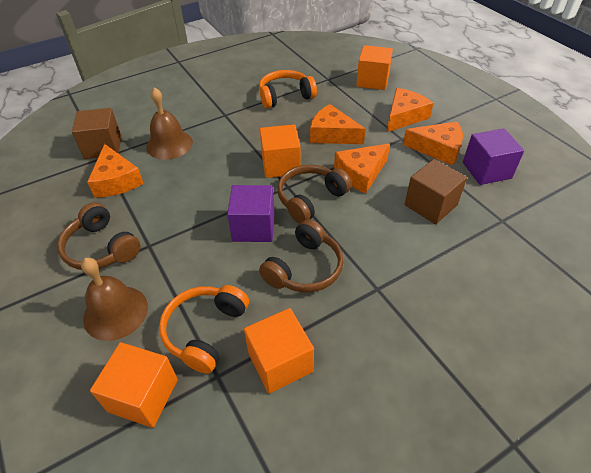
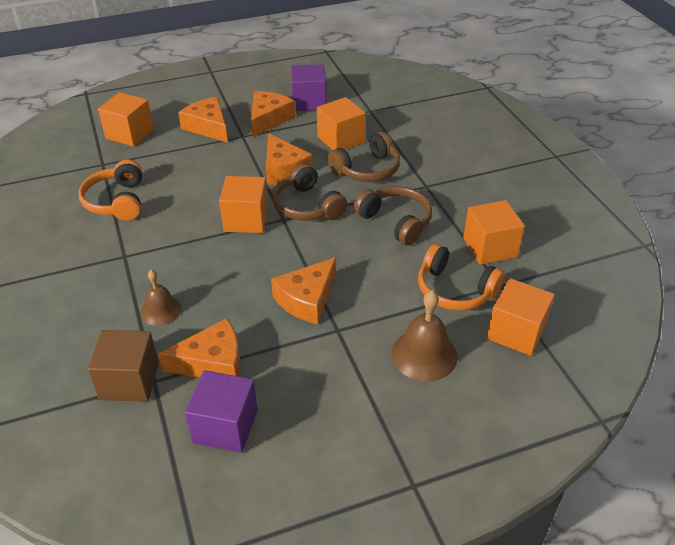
camera: 80 degrees left, 5 degrees down
brown headphones [57,202,140,270] -> brown headphones moved to [328,132,400,182]
brown bell [146,87,193,160] -> brown bell [140,270,181,326], size x0.65
purple cube [227,185,275,242] -> purple cube moved to [185,370,258,453]
orange cheese [310,104,366,144] -> orange cheese moved to [271,257,336,324]
brown cube [404,159,467,224] -> orange cube [317,97,366,150]

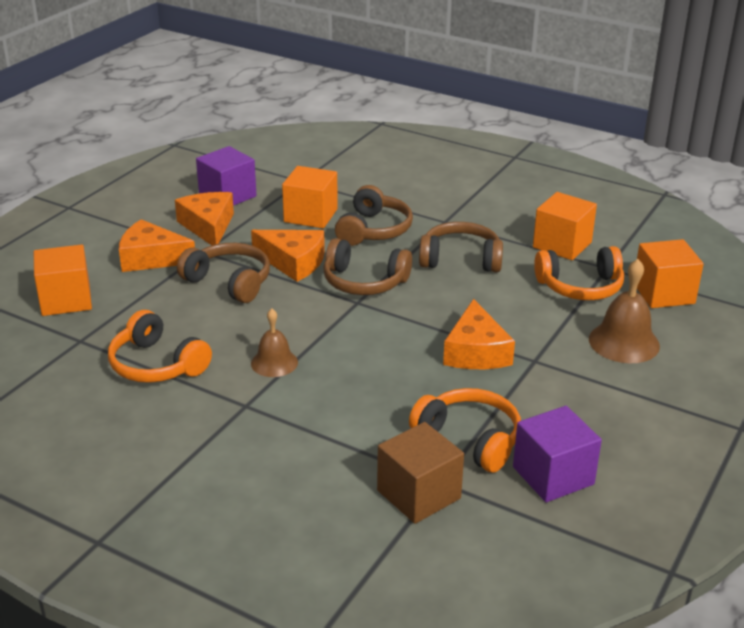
camera: 40 degrees left, 10 degrees down
brown bell [140,270,181,326] -> brown bell moved to [251,308,298,377]
orange cheese [158,318,241,378] -> orange headphones [409,388,521,473]
orange cube [219,176,268,233] -> none
none -> brown headphones [177,243,270,303]

